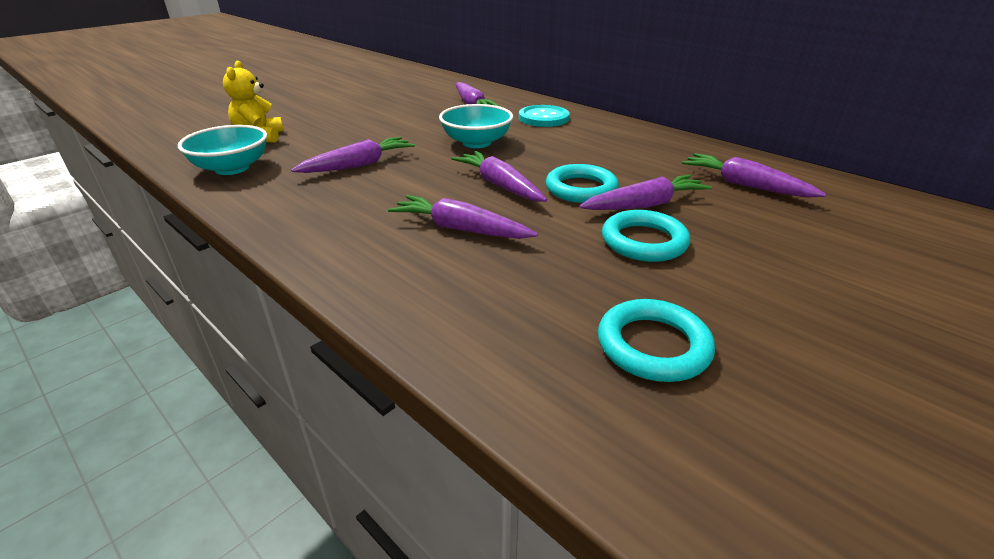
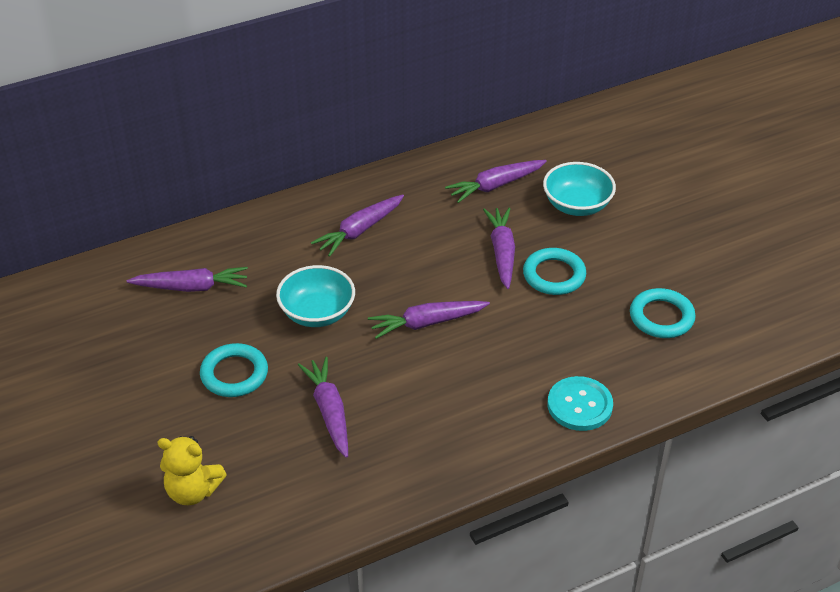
camera: 70 degrees left, 10 degrees up
turquoise bowl [178,125,267,175] -> turquoise bowl moved to [543,162,616,216]
purple carrot [388,195,538,239] -> purple carrot moved to [311,195,404,257]
turquoise button [519,105,570,127] -> turquoise button moved to [547,376,613,431]
turquoise ring [546,164,619,203] -> turquoise ring moved to [200,343,268,397]

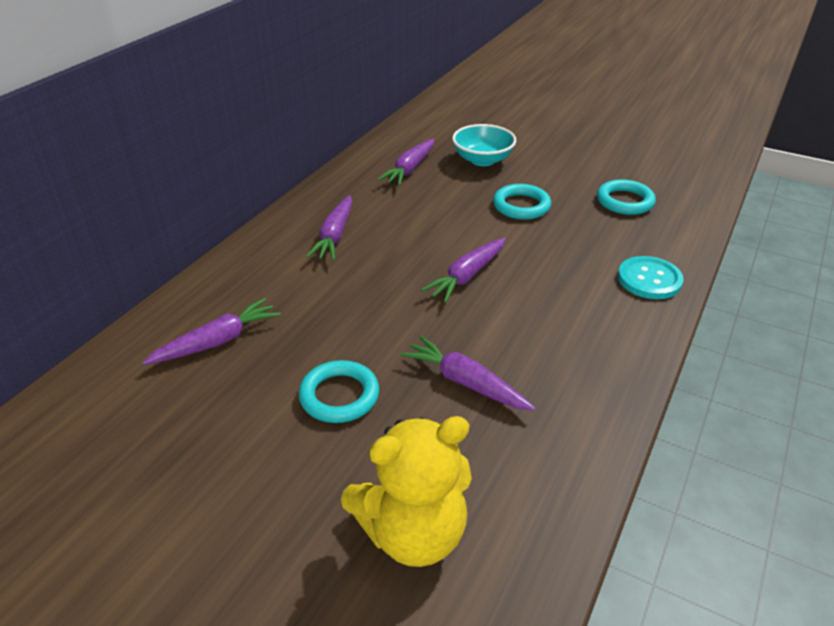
camera: 35 degrees left, 5 degrees down
yellow teddy bear [157,436,227,505] -> yellow teddy bear [341,416,472,567], size x1.52
turquoise bowl [276,265,355,327] -> none
purple carrot [483,207,515,289] -> none

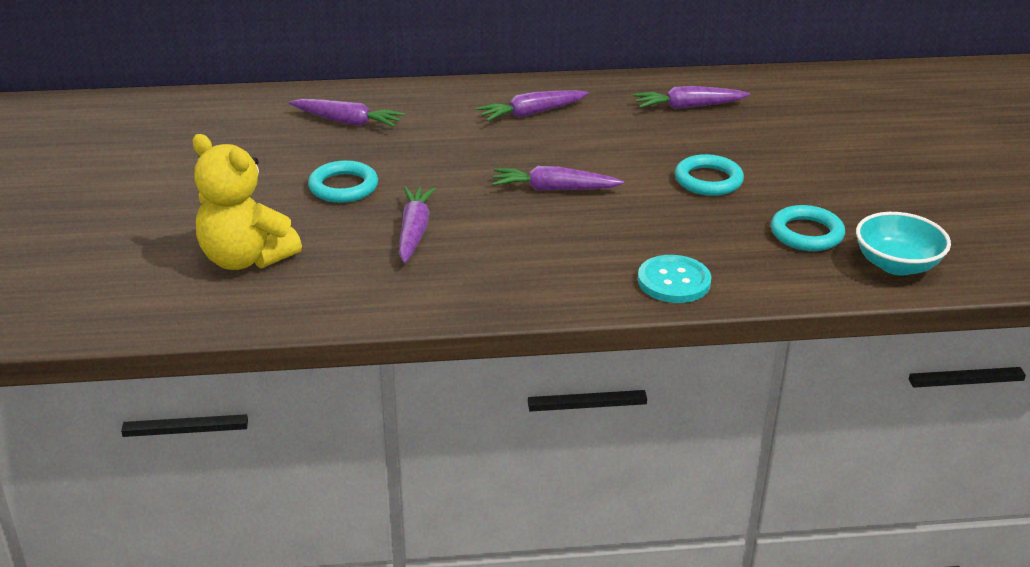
camera: 55 degrees right, 5 degrees down
turquoise bowl [452,124,516,166] -> turquoise bowl moved to [856,212,951,276]

